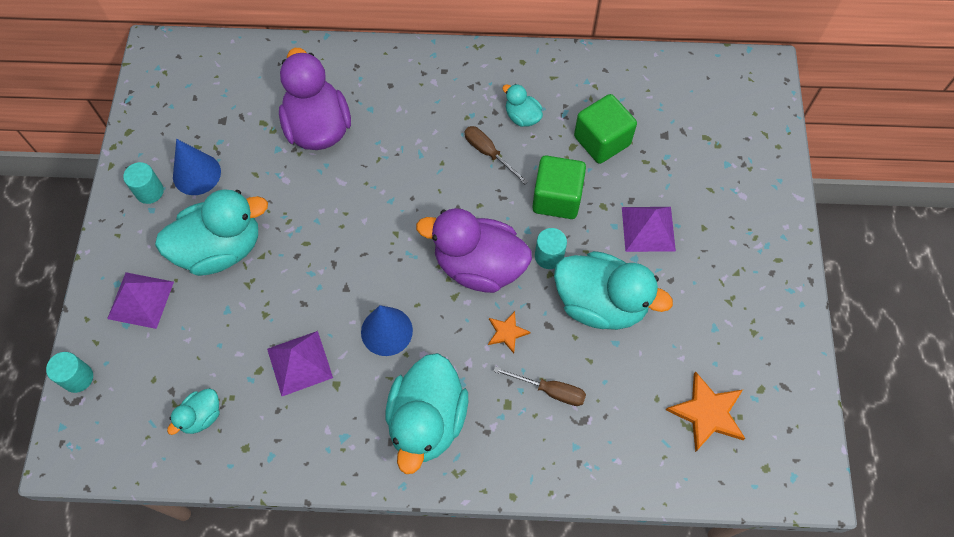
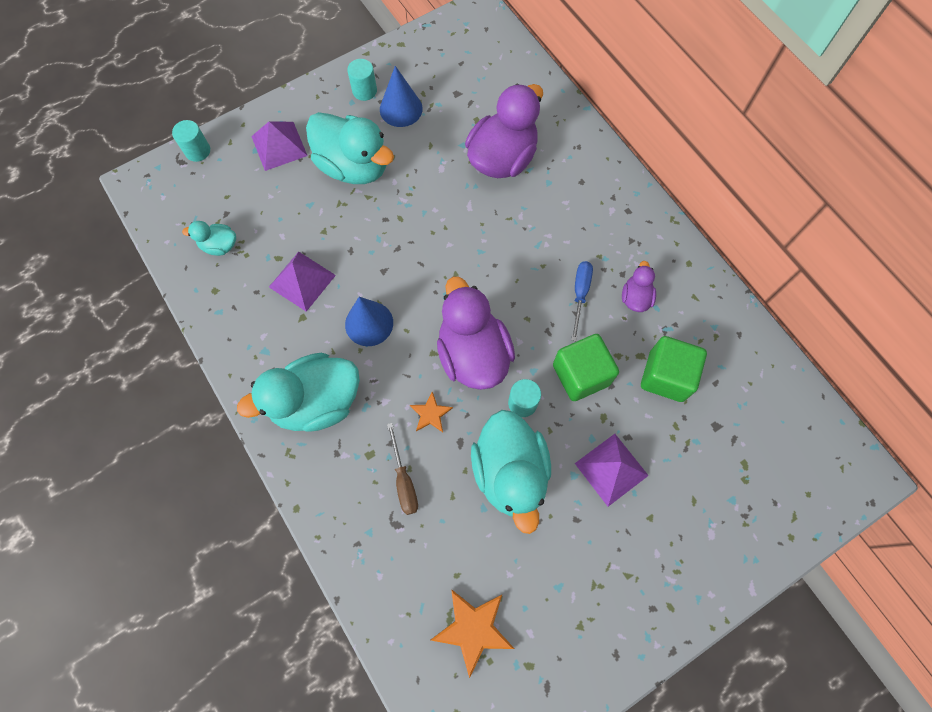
camera: 55 degrees right, 5 degrees up
brown screwdriver [465,126,529,184] -> blue screwdriver [571,261,593,341]
turquoise duck [502,84,543,127] -> purple duck [622,261,656,312]

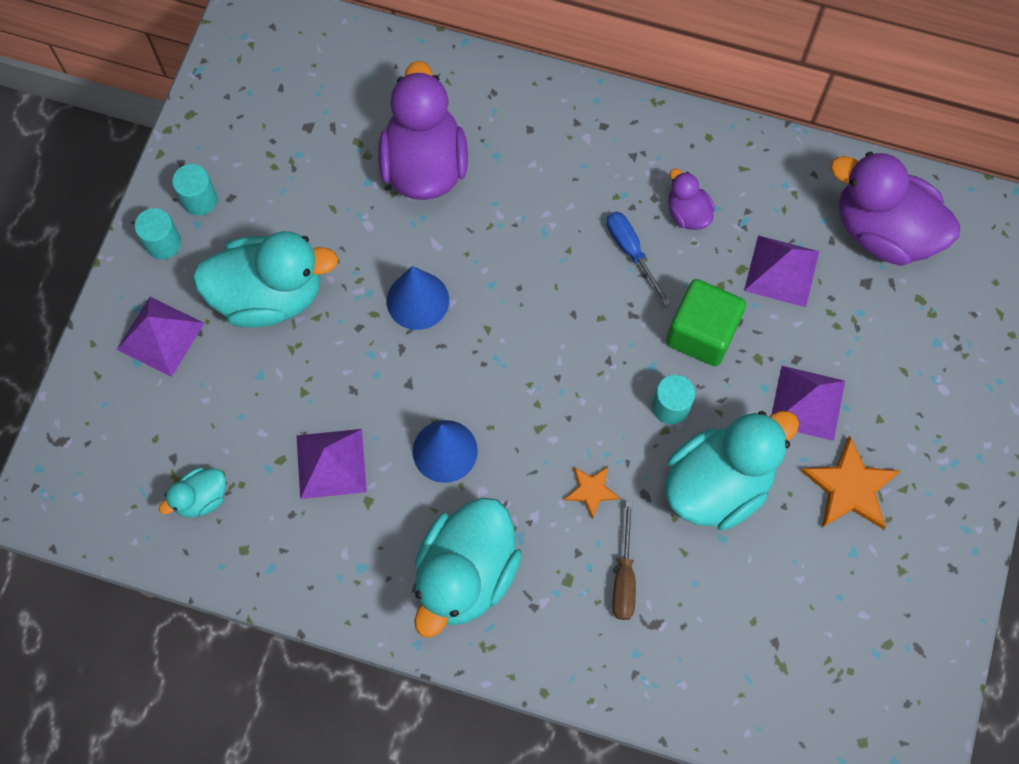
camera: 40 degrees left, 0 degrees up
turquoise cylinder [172,120,210,162] -> turquoise cylinder moved to [135,208,181,259]
blue cone [380,66,423,127] -> blue cone moved to [387,266,449,330]
brown screwdriver [387,423,418,515] -> brown screwdriver turned 60 degrees clockwise [613,501,636,620]
orange star [431,589,514,679] -> orange star moved to [801,436,900,529]
purple duck [437,277,515,390] -> purple duck moved to [830,152,960,266]
turquoise duck [471,410,551,534] -> turquoise duck turned 75 degrees counterclockwise [665,411,799,530]
green cube [641,336,707,402] -> purple pyramid [744,235,819,307]

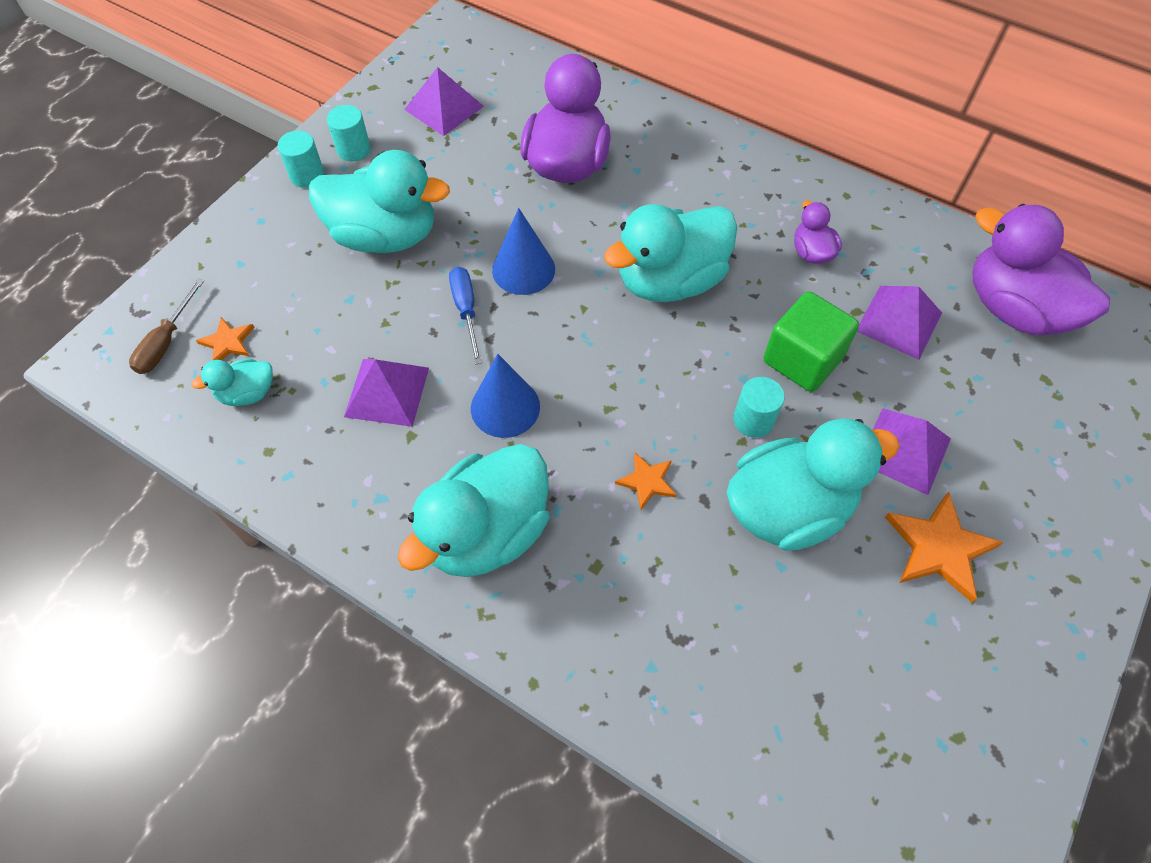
camera: 15 degrees right, 10 degrees down
purple pyramid [117,297,204,377] -> purple pyramid moved to [404,67,484,136]
blue screwdriver [607,212,671,306] -> blue screwdriver moved to [449,267,482,365]
brown screwdriver [613,501,636,620] -> brown screwdriver moved to [129,278,204,374]
none -> orange star [196,317,255,360]
none -> turquoise duck [604,204,737,302]

